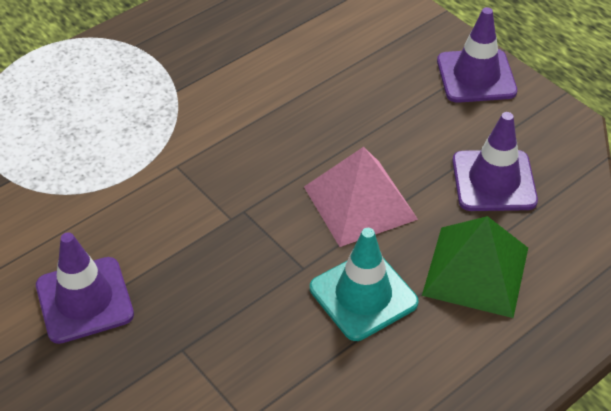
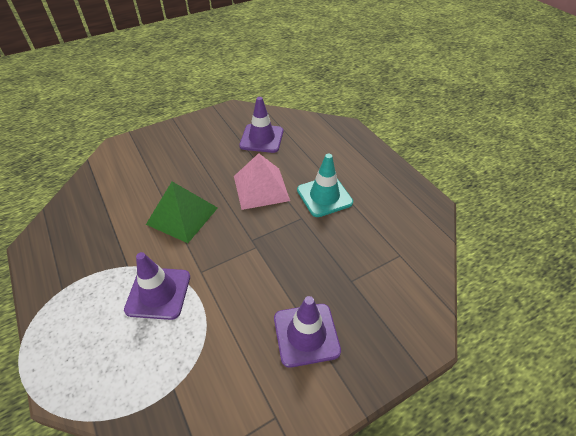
camera: 80 degrees left, 0 degrees up
green pyramid [422,216,528,318] -> green pyramid moved to [146,182,218,243]
purple traffic cone [437,7,517,103] -> purple traffic cone moved to [124,252,190,320]

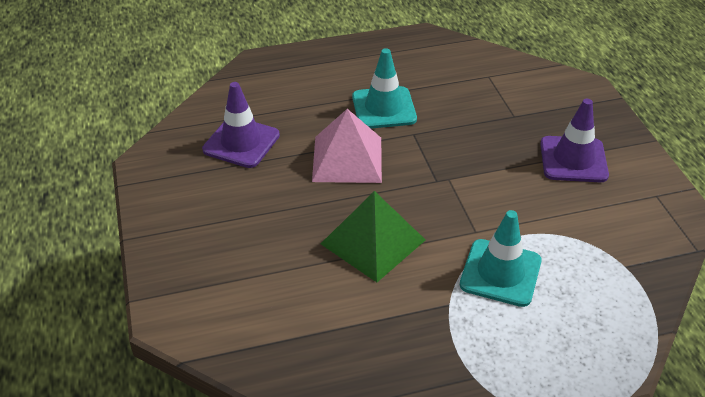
camera: 75 degrees left, 5 degrees down
purple traffic cone [124,252,190,320] -> turquoise traffic cone [460,210,542,307]

